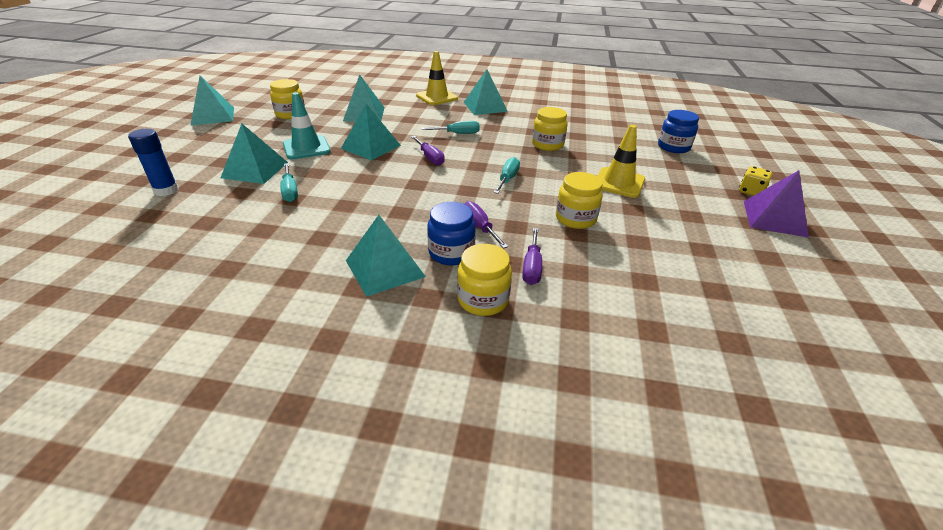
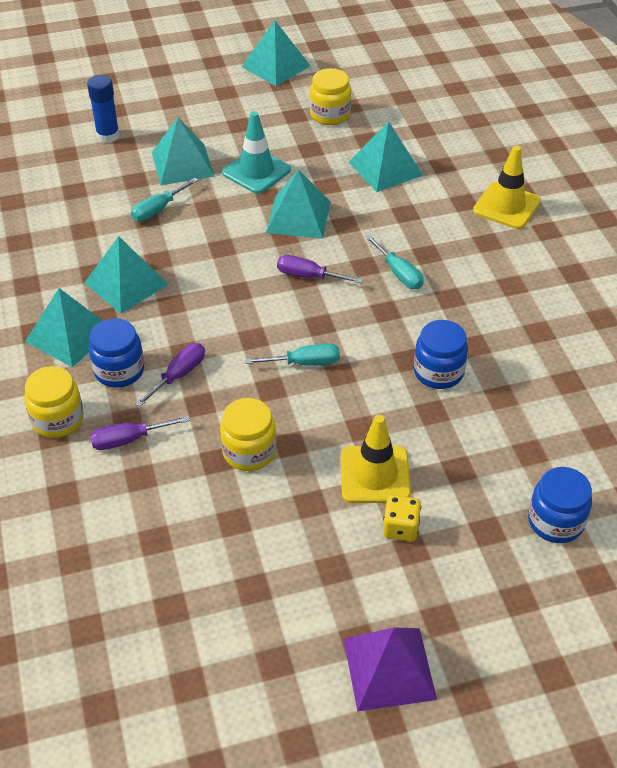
camera: 65 degrees right, 10 degrees up
purple screwdriver [411,136,445,166] -> purple screwdriver turned 75 degrees clockwise [277,255,363,283]
turquoise pyramid [464,69,508,115] -> turquoise pyramid moved to [85,236,169,314]
yellow jar [532,107,568,151] -> blue jar [414,320,468,389]
yellow dice [739,166,773,196] -> yellow dice moved to [383,495,421,542]

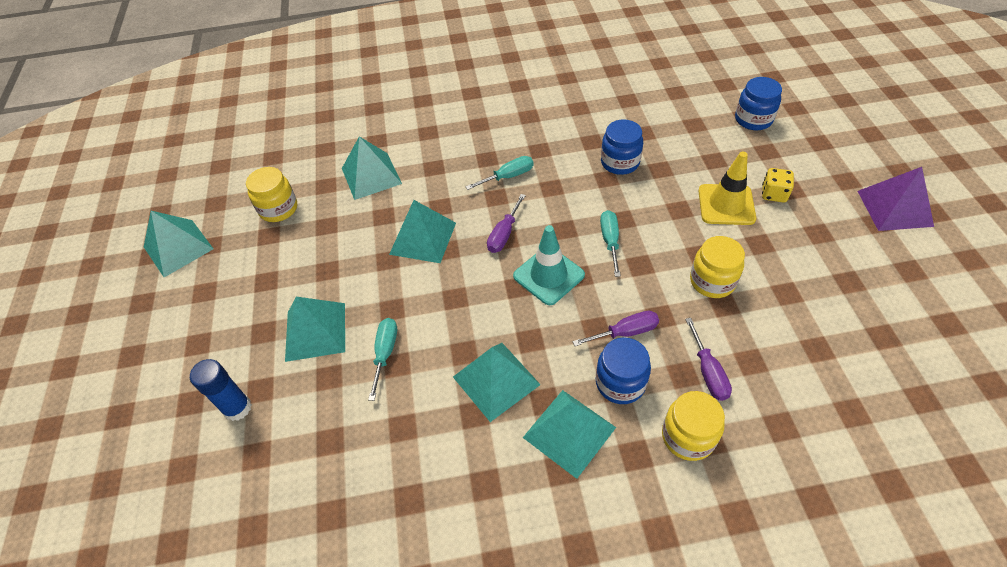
camera: 80 degrees left, 5 degrees up
turquoise screwdriver [131,178,199,222] -> turquoise screwdriver turned 135 degrees counterclockwise [368,318,397,401]
purple screwdriver [135,343,205,407] -> purple screwdriver turned 120 degrees clockwise [573,311,659,346]
turquoise traffic cone [222,111,291,194] -> turquoise traffic cone moved to [513,225,585,305]
yellow traffic cone [473,145,541,229] -> none

